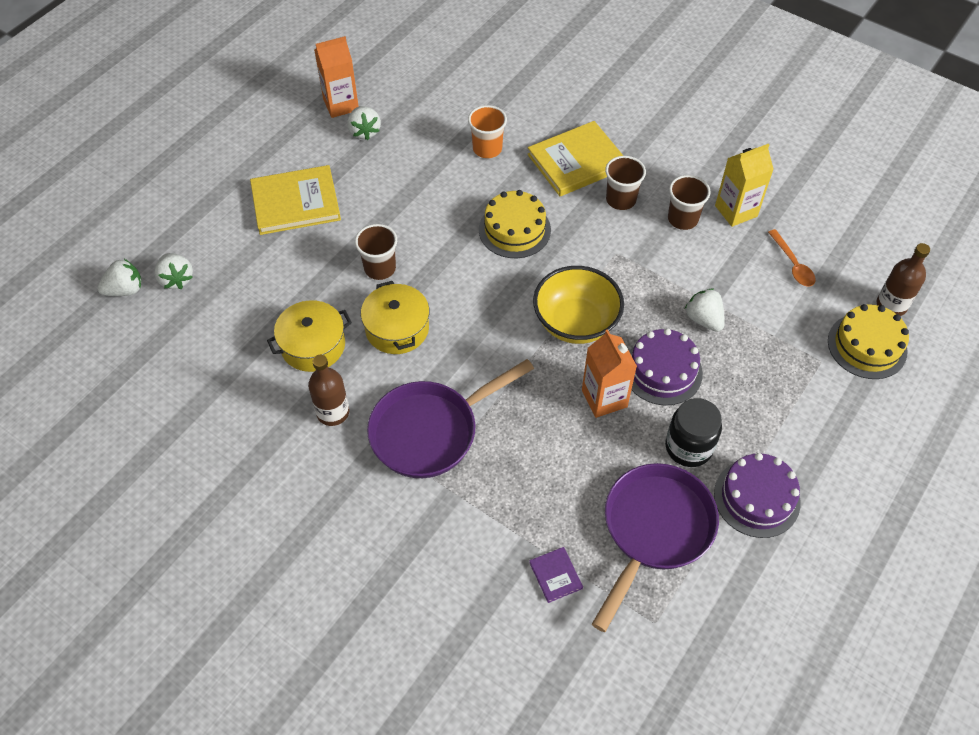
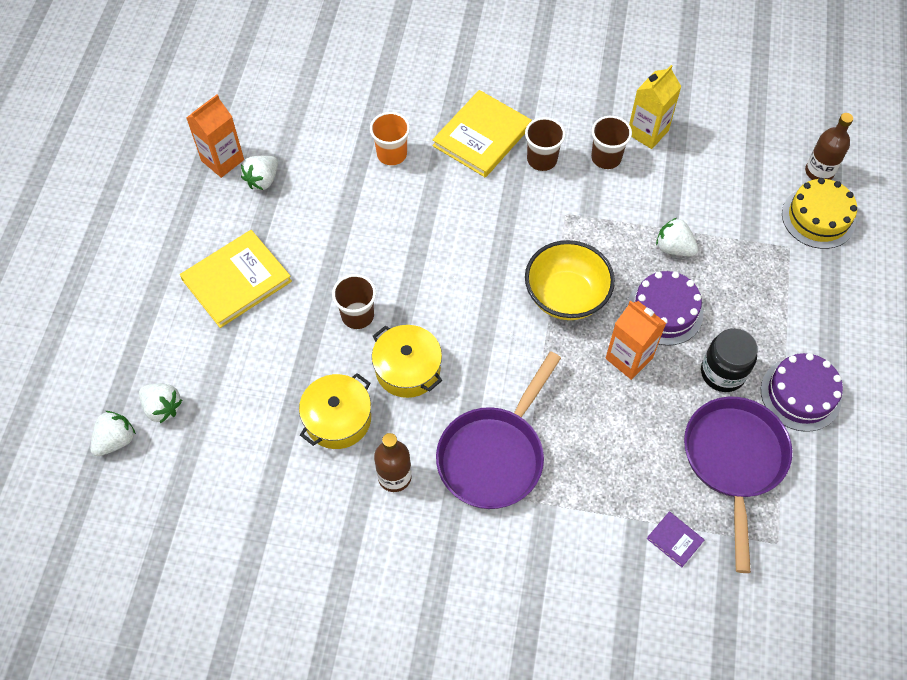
camera: 25 degrees left, 5 degrees up
white strawberry [347,106,381,140] -> white strawberry turned 75 degrees clockwise [241,155,278,190]
yellow cake [479,190,551,258] -> none
orange spoon [768,229,816,287] -> none

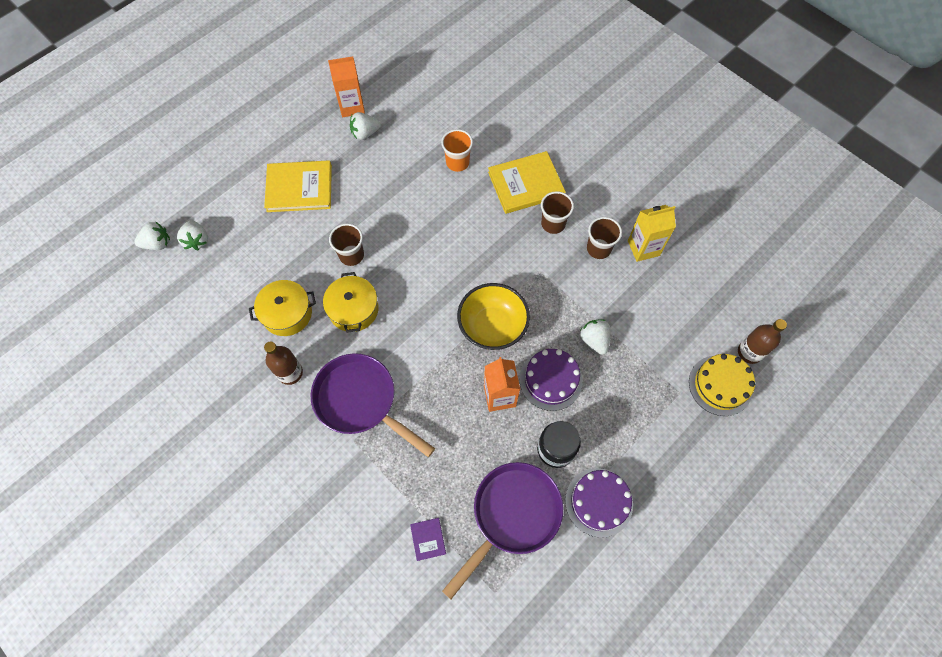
camera: 35 degrees right, 5 degrees up
purple pan [436,352,561,509] -> purple pan turned 60 degrees clockwise [311,353,435,457]

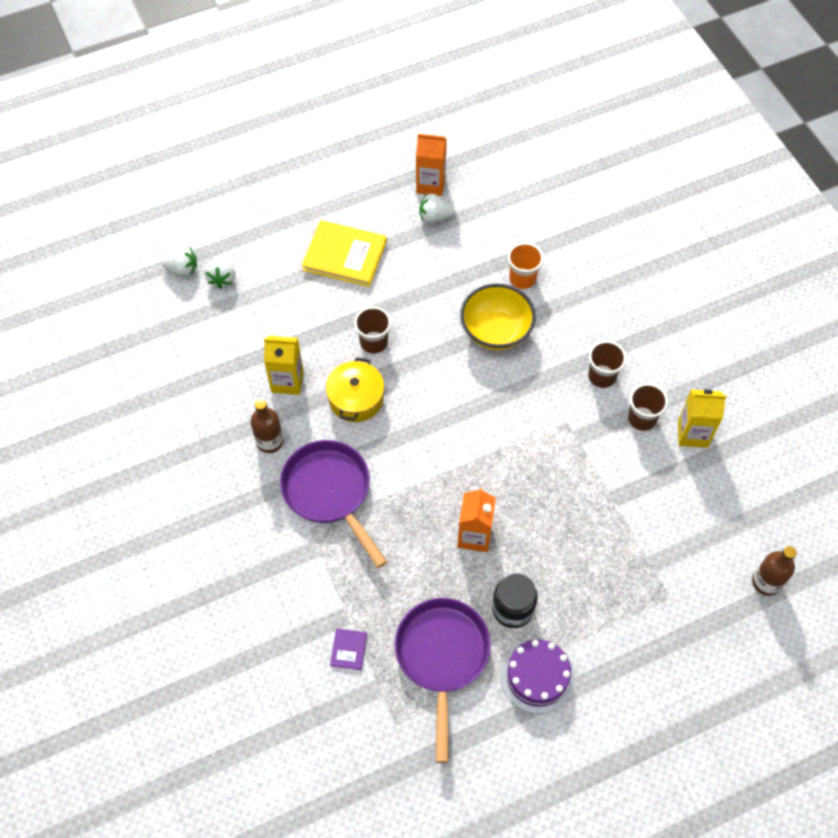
camera: 20 degrees right, 5 degrees down
yellow pot [249,280,316,336] -> yellow carton [264,336,304,395]
purple pan [442,462,563,599] -> purple pan turned 60 degrees counterclockwise [394,598,491,763]
yellow bowl [457,283,530,350] -> yellow bowl moved to [460,284,536,350]
yellow book [488,151,566,214] -> none
purple cake [520,349,583,411] -> none
white strawberry [580,319,610,355] -> none
yellow cake [689,354,755,416] -> none

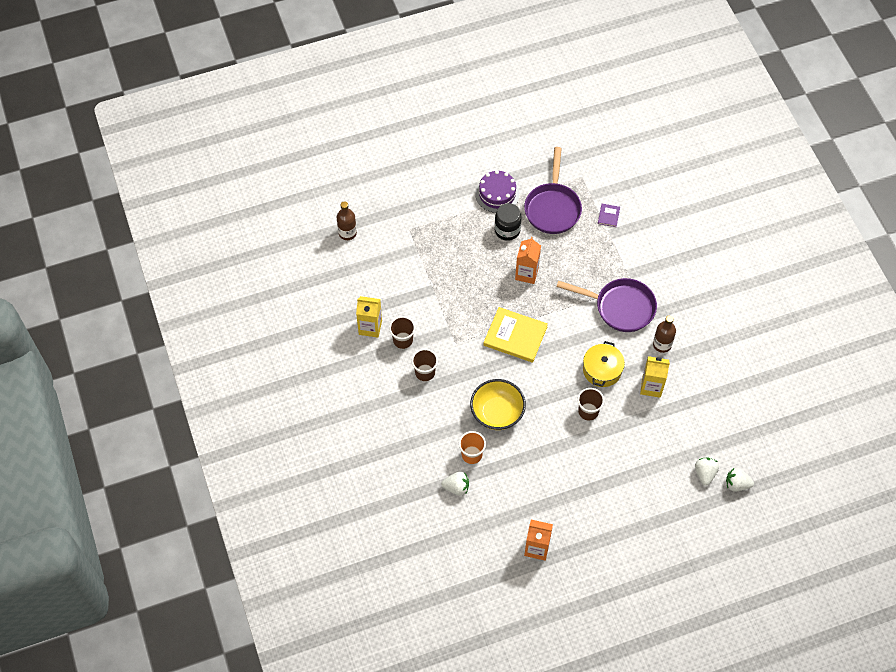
camera: 175 degrees left, 0 degrees up
purple pan [280,440,387,568] -> purple pan turned 45 degrees counterclockwise [556,278,657,332]
yellow book [302,220,387,287] -> yellow book moved to [484,307,548,363]
white strawberry [419,194,454,224] -> white strawberry moved to [441,472,469,496]

